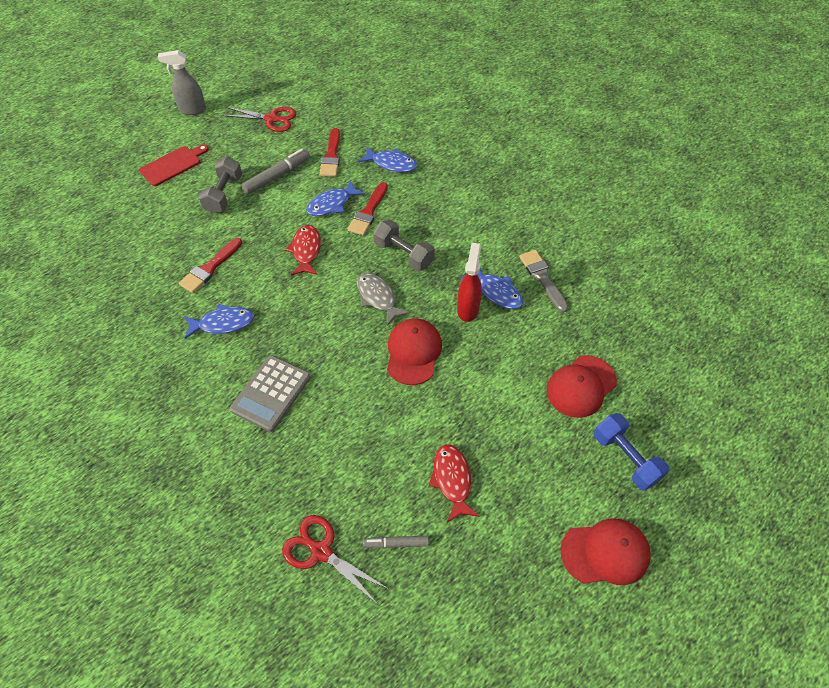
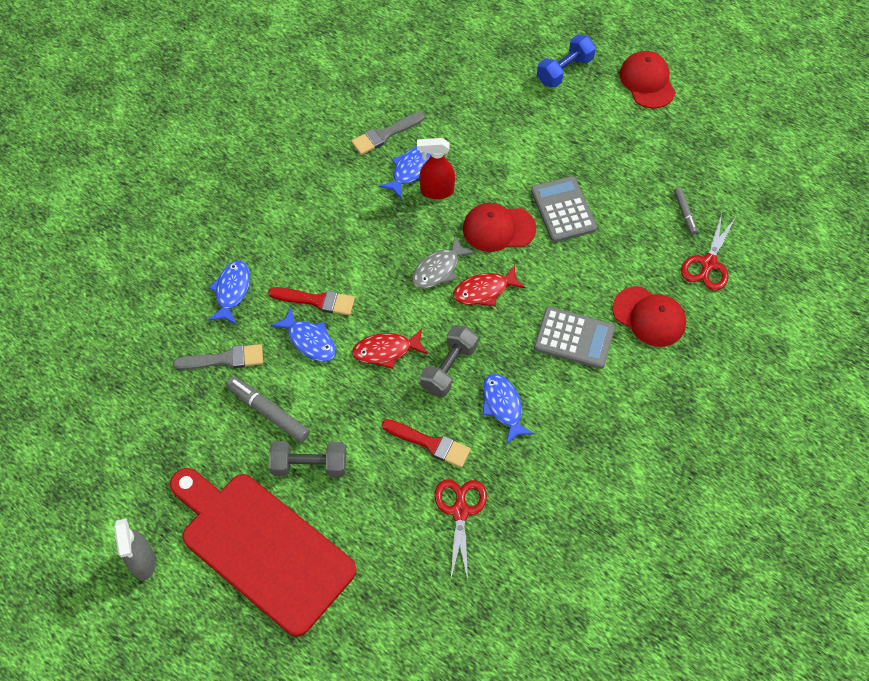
camera: 100 degrees left, 5 degrees up
red cutting board [139,144,209,186] -> red cutting board [170,468,357,637], size x2.18
red scissors [222,107,296,132] -> red scissors moved to [434,479,487,581]
red brush [319,128,340,176] -> grey brush [173,344,263,370]
grey dumbbell [373,220,435,271] -> grey dumbbell moved to [420,325,478,397]
red fish [429,444,479,523] -> red fish moved to [453,265,526,306]
red cap [547,355,617,418] -> red cap moved to [612,286,686,347]
none -> grey calculator [531,176,597,242]

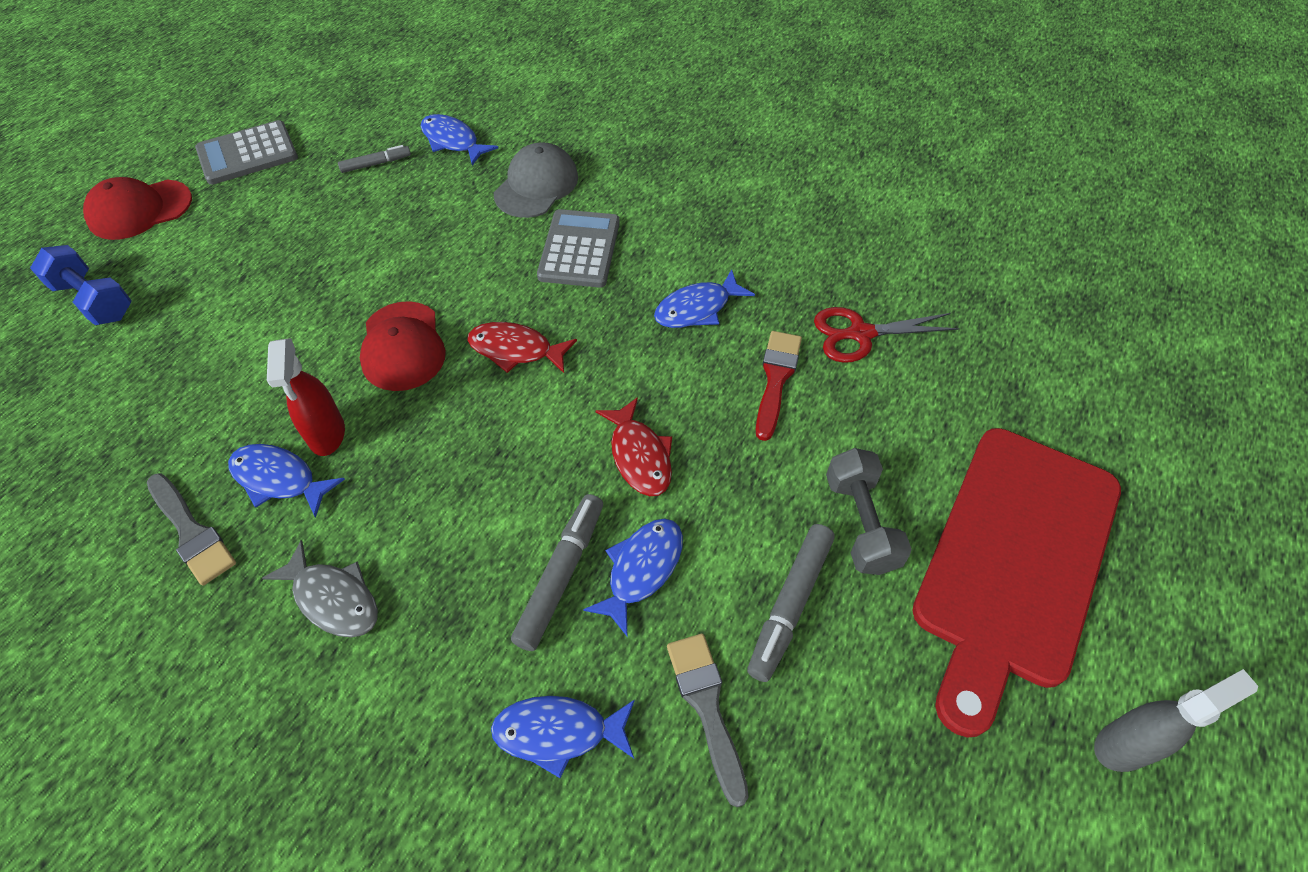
camera: 100 degrees left, 5 degrees down
red brush [268,287,355,315] -> grey marker [511,494,603,651]
grey fish [412,236,475,289] -> grey fish moved to [262,540,378,638]
grey dumbbell [420,325,478,397] -> none
red fish [453,265,526,306] -> red fish turned 135 degrees clockwise [467,322,577,373]
grey calculator [531,176,597,242] -> grey calculator moved to [195,120,298,185]
red cap [612,286,686,347] -> grey cap [494,142,578,218]
red scissors [681,213,736,291] -> blue fish [421,114,498,166]

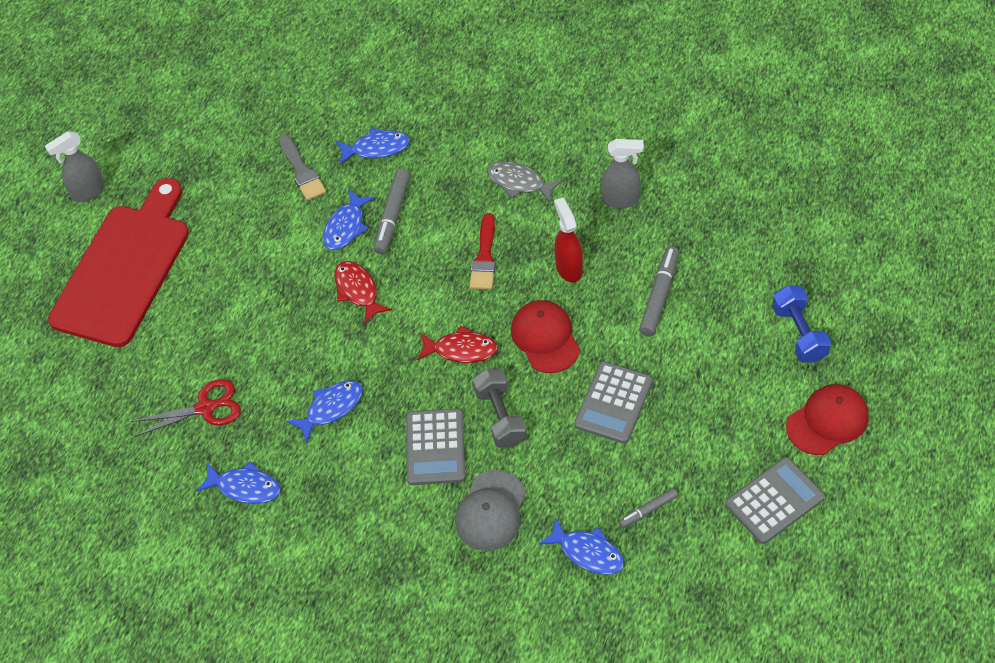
camera: 175 degrees right, 0 degrees up
blue dumbbell [30,245,132,325] -> blue dumbbell turned 45 degrees clockwise [772,285,831,363]
grey brush [147,473,236,586] -> grey spray bottle [601,139,644,208]
blue fish [228,444,345,518] -> blue fish moved to [196,462,280,504]
grey marker [747,524,835,682] -> grey marker moved to [639,246,679,336]
red brush [756,331,802,441] -> red brush moved to [470,213,496,289]
grey dumbbell [826,448,912,575] -> grey dumbbell moved to [473,368,527,448]
none -> grey calculator [574,361,653,444]

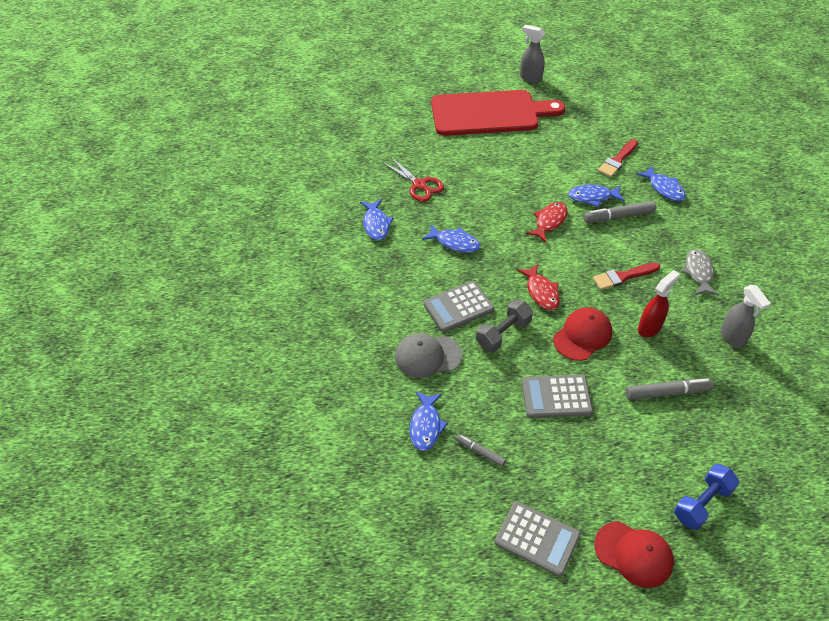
camera: 60 degrees right, 5 degrees down
grey brush [279,134,326,201] -> red brush [598,139,638,177]

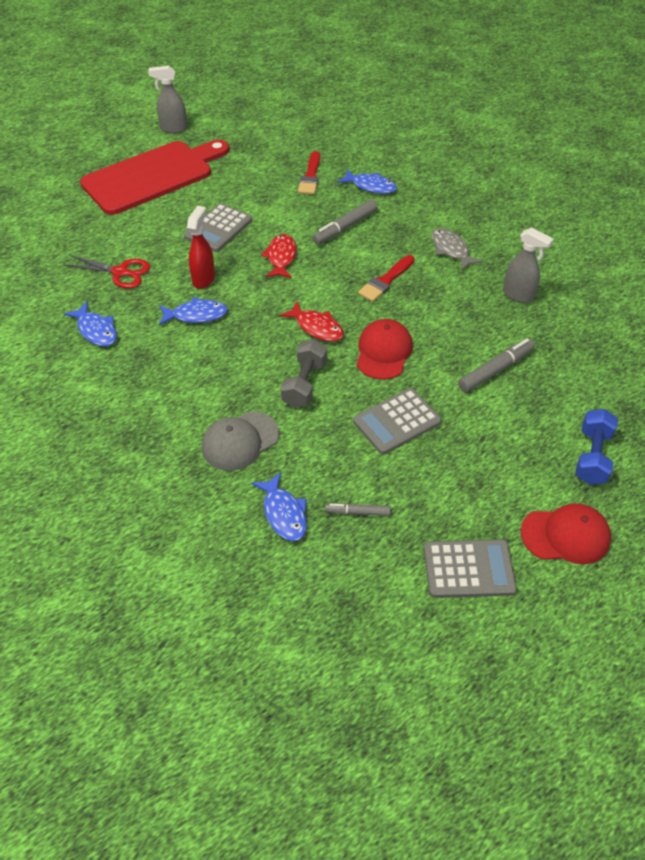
camera: 30 degrees left, 0 degrees up
grey calculator [423,281,494,332] -> grey calculator moved to [184,203,252,252]
blue fish [568,185,625,207] -> none
red spray bottle [638,270,680,337] -> red spray bottle moved to [187,206,215,289]

